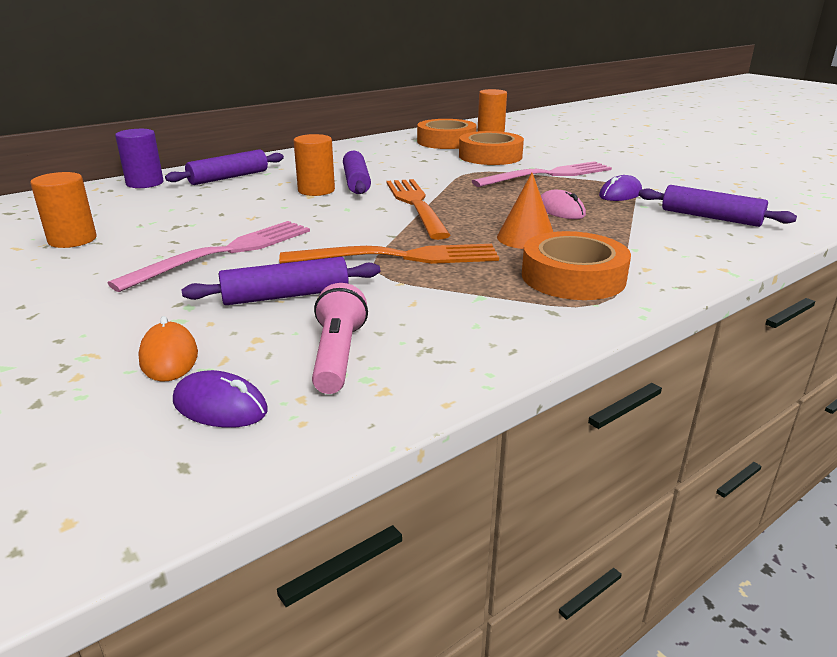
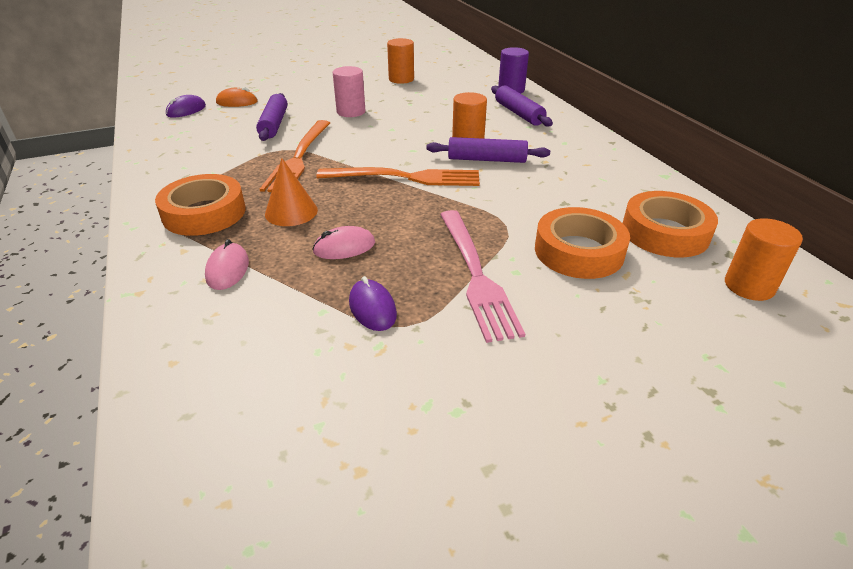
camera: 105 degrees right, 10 degrees up
pink fork [108,221,310,292] -> pink cylinder [333,66,366,117]
pink flashlight [312,283,368,394] -> none
purple rolling pin [638,185,797,227] -> none
none -> pink mouse [205,239,249,290]

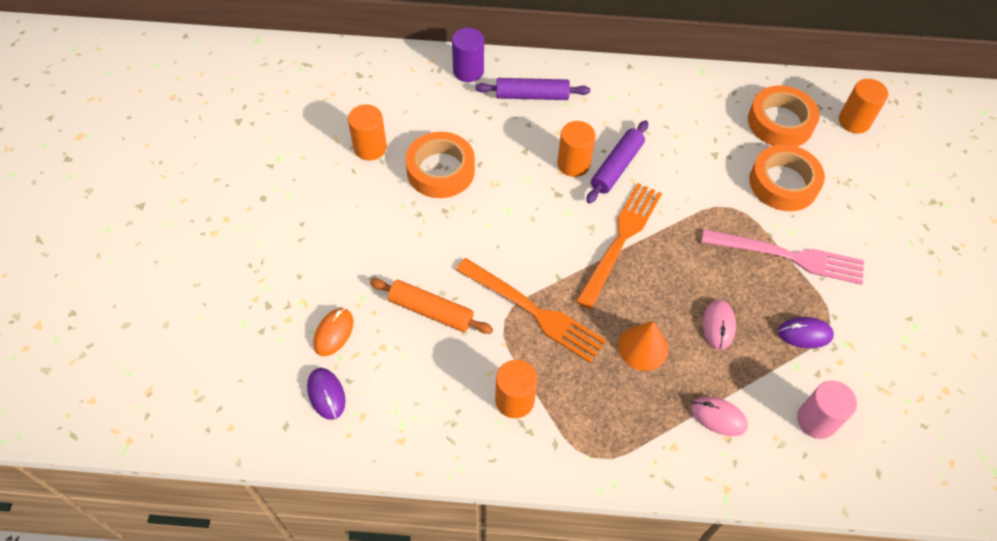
camera: 65 degrees left, 20 degrees up
orange tape [155,174,246,236] -> orange tape moved to [405,132,475,198]
purple rolling pin [256,93,288,141] -> orange rolling pin [370,278,493,334]
pink cylinder [333,66,366,117] -> pink cylinder moved to [797,381,857,439]
none -> orange cylinder [495,360,537,418]

